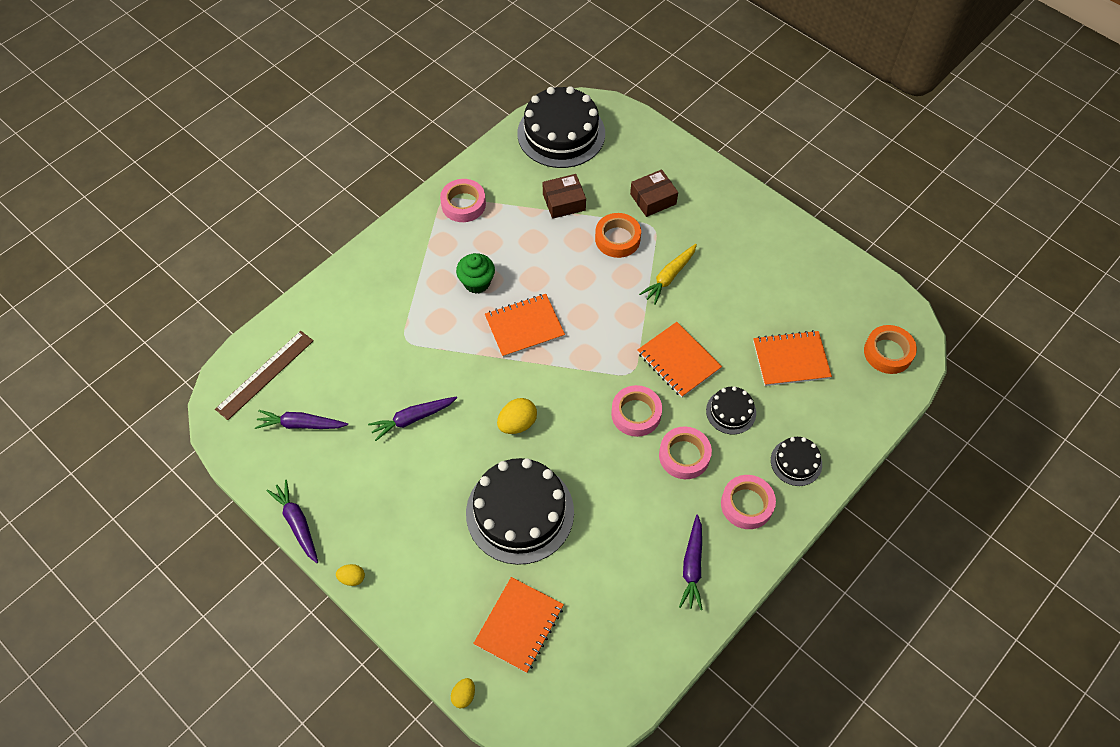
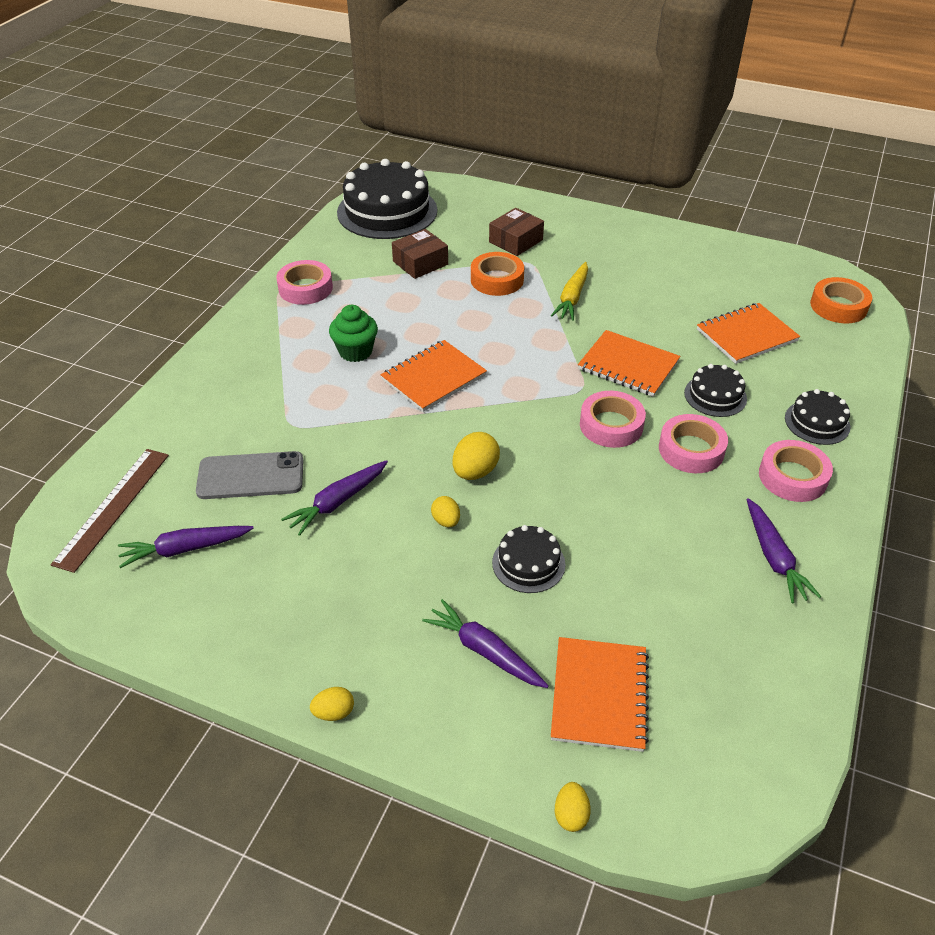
camera: 20 degrees left, 15 degrees down
purple carrot [266,480,318,563] -> purple carrot moved to [422,599,549,688]
black cake [466,458,574,565] -> black cake [492,525,565,593], size x0.49
none -> grey phone [196,451,304,499]
none -> yellow egg [431,496,460,527]

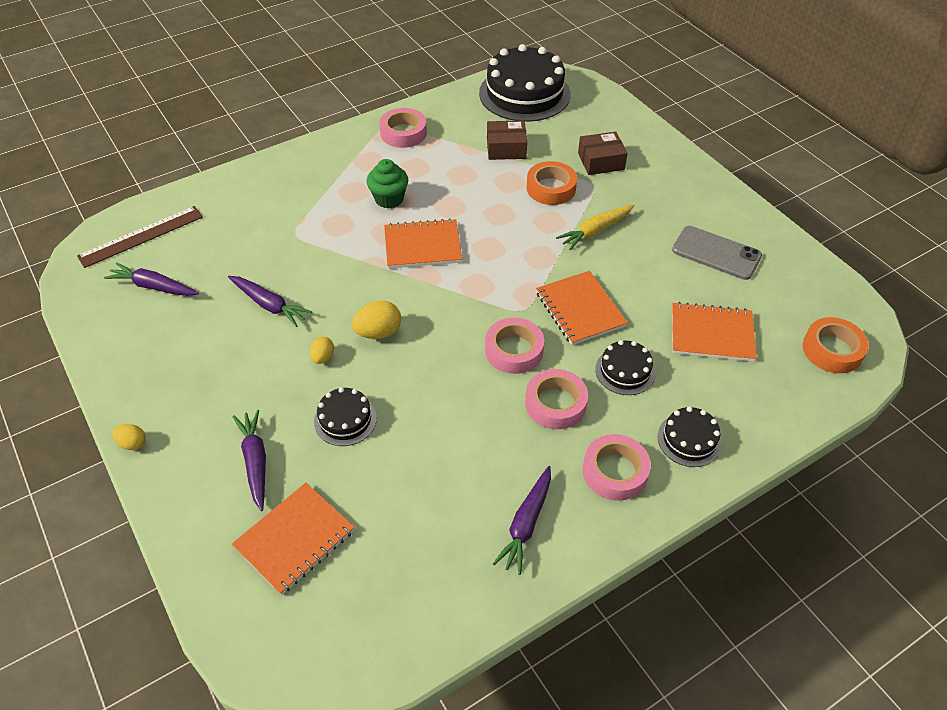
camera: 35 degrees right, 5 degrees up
grey phone [196,451,304,499] -> grey phone moved to [672,226,762,280]
purple carrot [281,460,388,536] -> purple carrot turned 135 degrees counterclockwise [228,276,312,327]
yellow egg [555,782,591,832] -> none

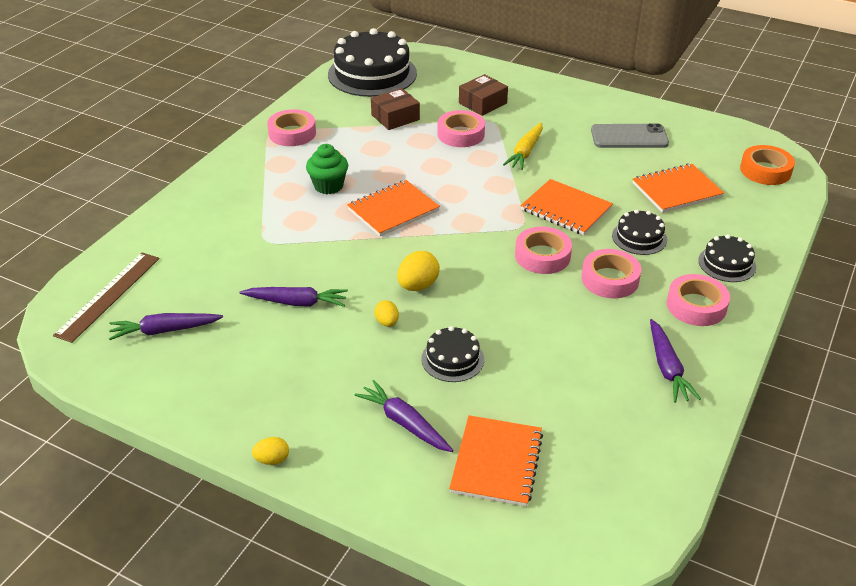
camera: 30 degrees left, 10 degrees down
orange tape [527,161,577,205] -> pink tape [437,110,485,147]

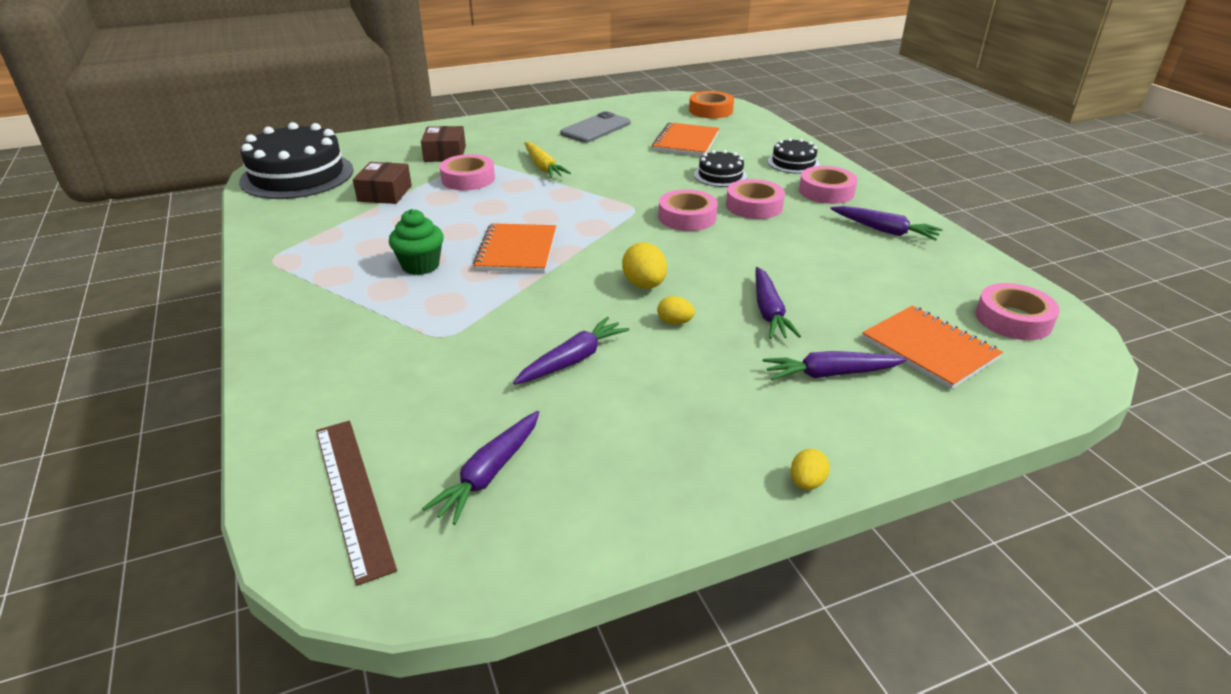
camera: 50 degrees left, 5 degrees down
pink tape [267,109,316,146] -> pink tape moved to [975,283,1060,340]
black cake [421,326,484,382] -> purple carrot [755,267,801,339]
orange notebook [521,179,613,235] -> none

